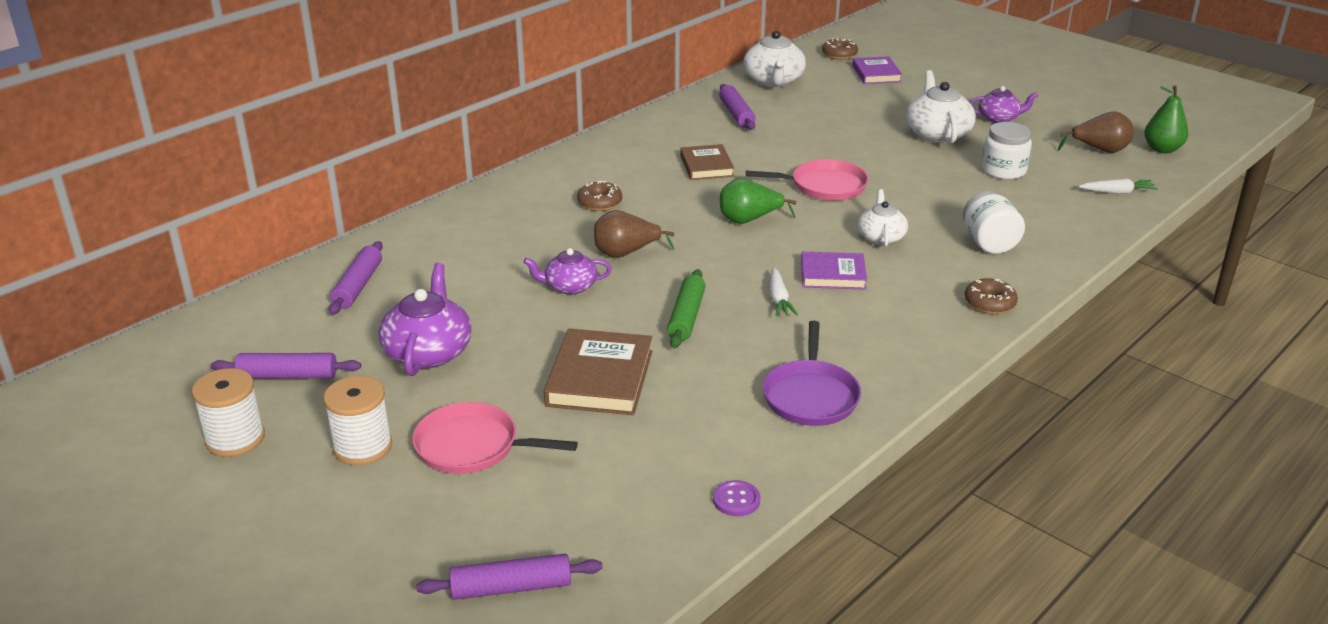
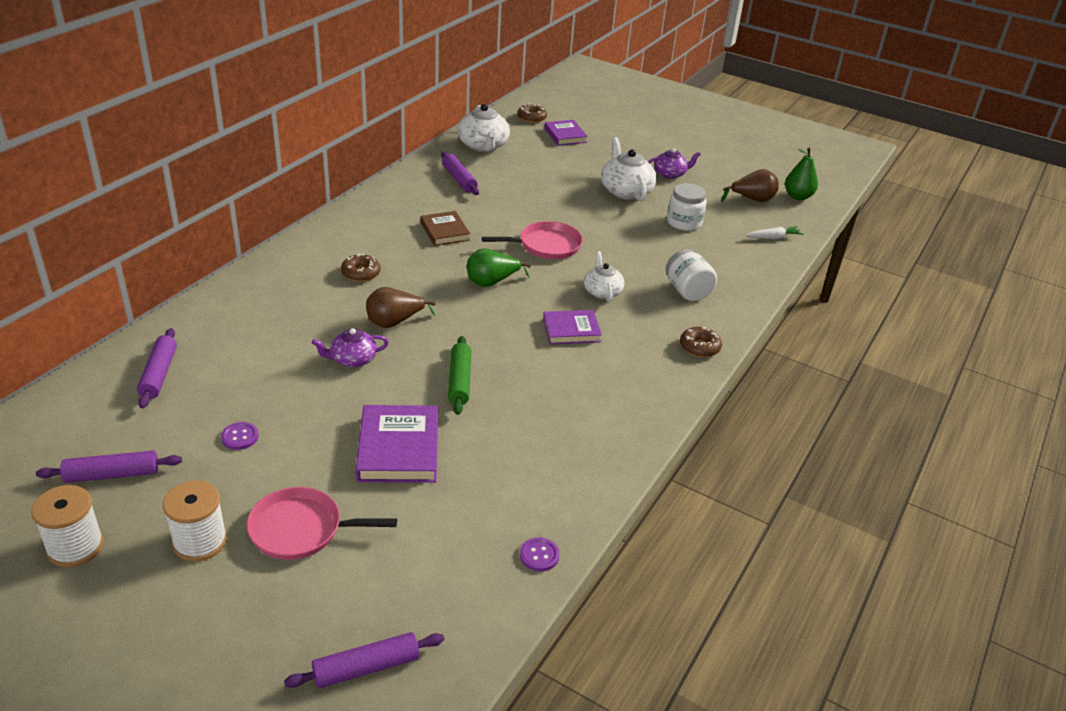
camera: 15 degrees left, 5 degrees up
purple teapot [379,263,472,376] -> purple button [221,422,259,450]
brown book [544,329,652,415] -> purple book [356,405,438,483]
purple pan [763,321,861,426] -> none
white carrot [770,268,798,316] -> none

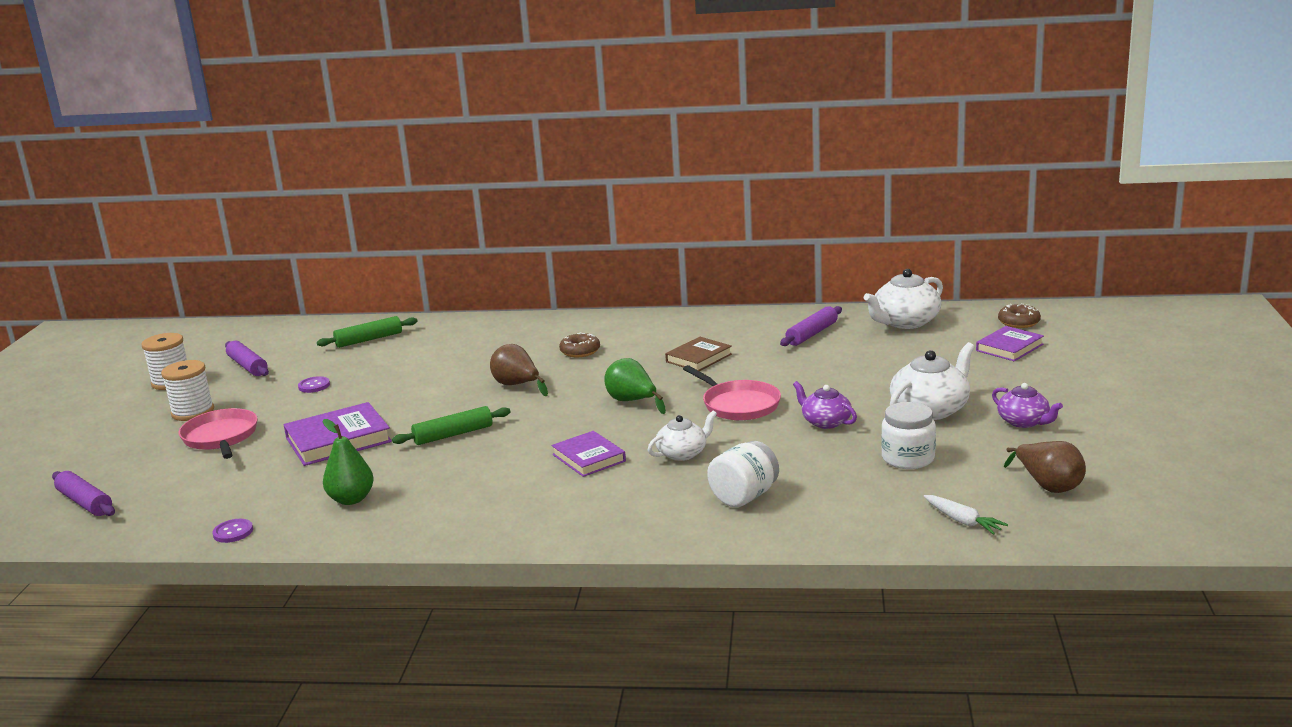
camera: 70 degrees right, 15 degrees down
purple rolling pin [137,328,177,408] -> green rolling pin [317,316,418,348]
purple teapot [312,328,389,367] -> purple teapot moved to [793,381,857,429]
brown donut [680,327,722,357] -> none
green pear [785,148,818,200] -> green pear moved to [323,419,374,505]

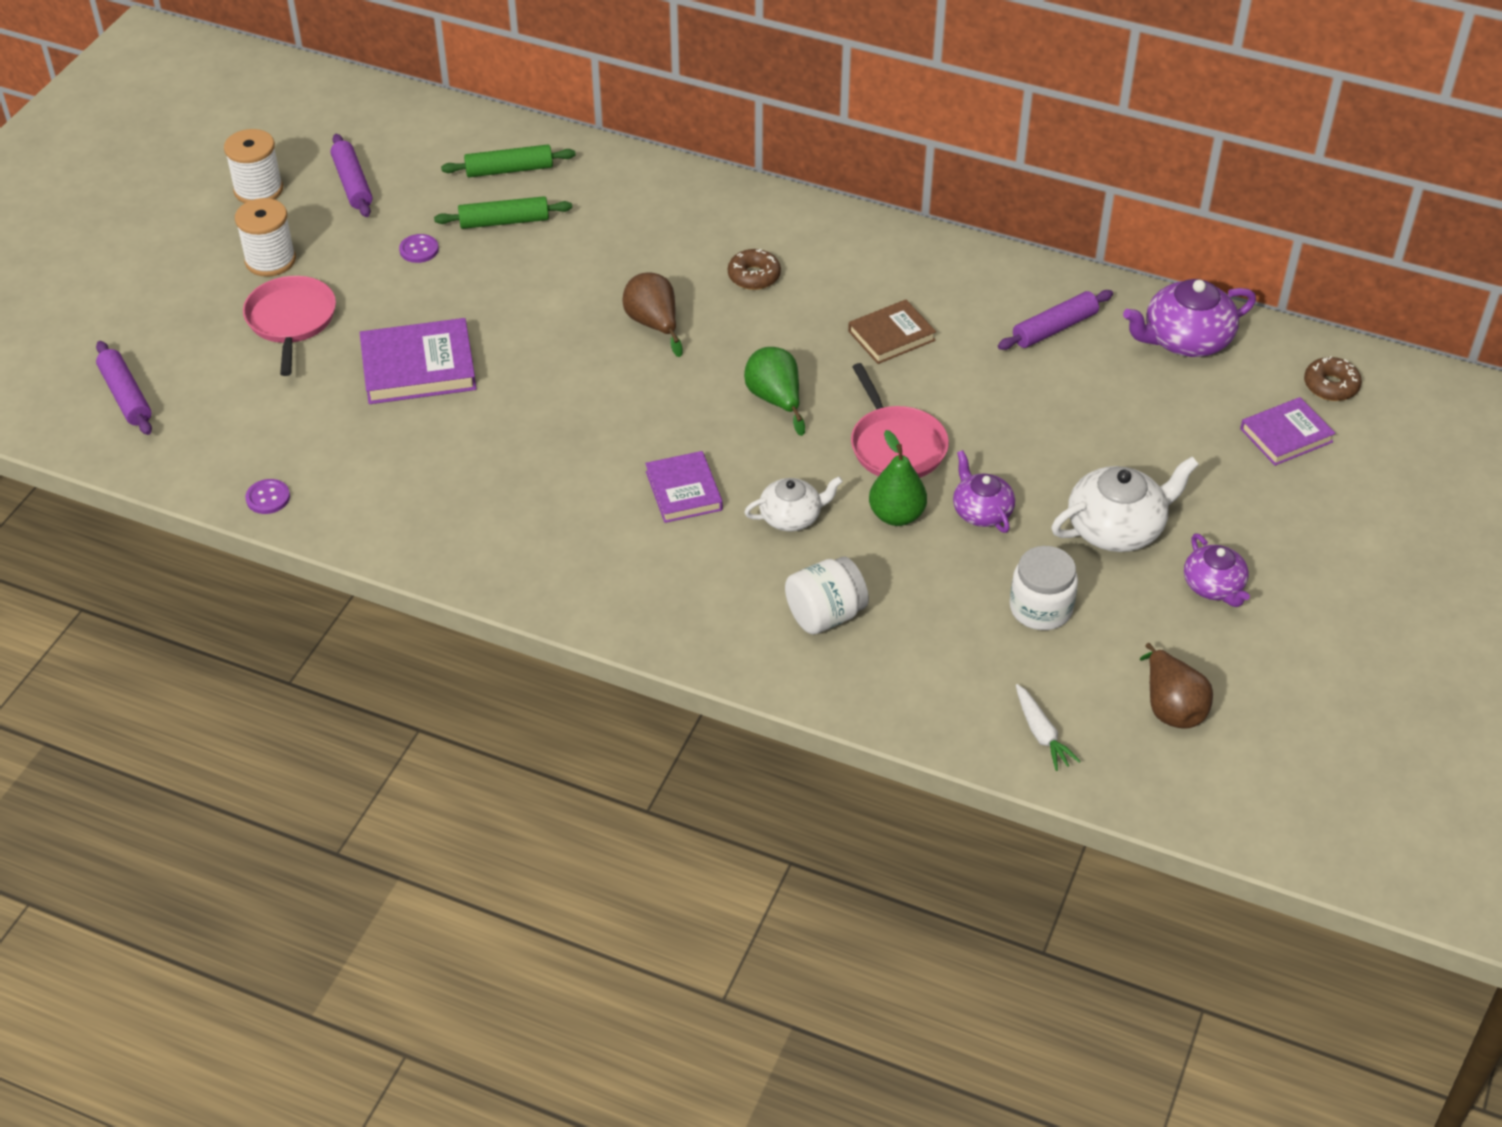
camera: 15 degrees right, 25 degrees up
green pear [323,419,374,505] -> green pear moved to [869,430,927,526]
green rolling pin [392,406,511,445] -> green rolling pin moved to [434,196,572,229]
white teapot [864,269,943,329] -> purple teapot [1123,279,1256,357]

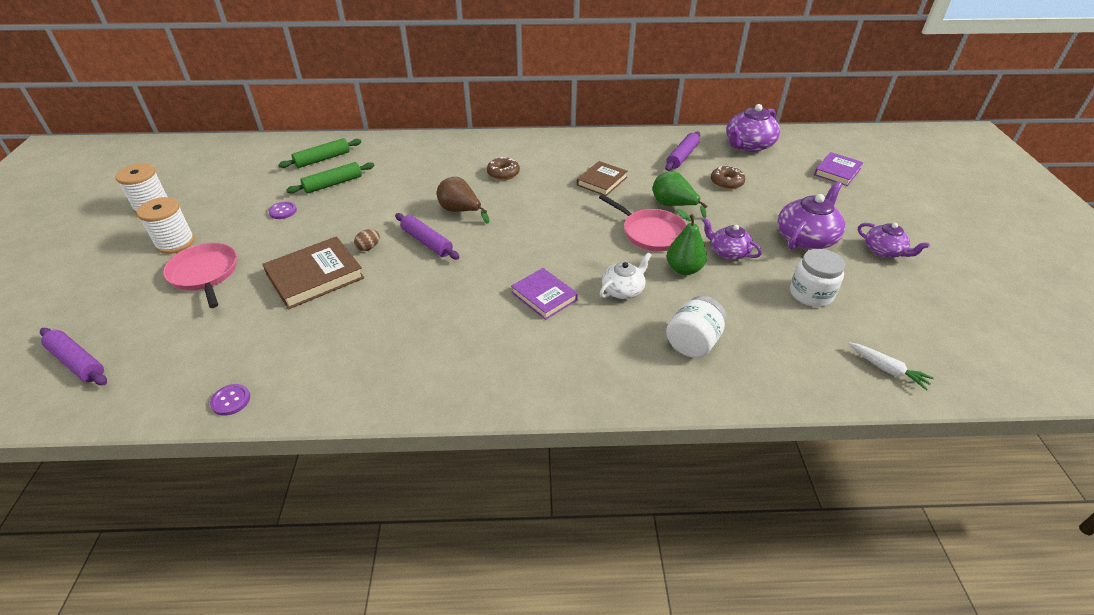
camera: 25 degrees left, 5 degrees down
purple rolling pin [330,134,372,217] -> purple rolling pin moved to [395,213,460,259]
purple book [360,318,477,404] -> brown book [262,236,364,309]
green pear [744,347,805,436] -> green pear moved to [653,171,707,218]
white teapot [1051,456,1199,552] -> purple teapot [778,181,845,250]
brown pear [1140,643,1213,728] -> none
brown donut [1304,356,1362,401] -> brown donut moved to [711,166,745,190]
none -> brown egg [354,229,380,251]

